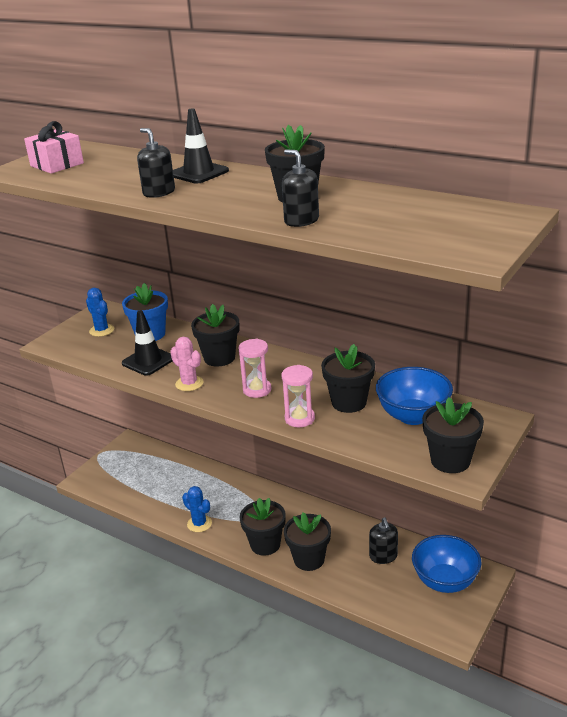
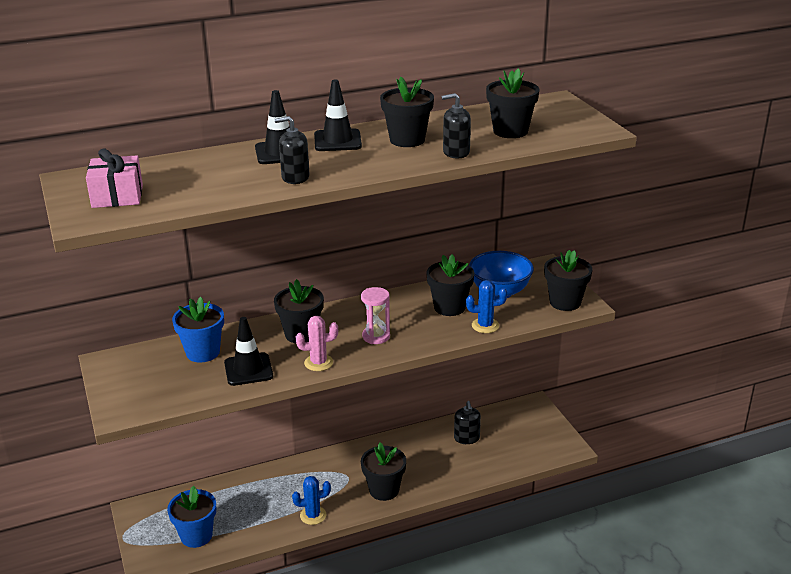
camera: 55 degrees left, 0 degrees up
blue cactus [86,288,114,337] -> blue cactus moved to [466,280,507,333]
pink hourglass [281,365,315,427] -> none
black flower pot [284,512,331,571] -> black flower pot moved to [486,68,539,138]
black soap dispenser [369,517,398,564] -> black soap dispenser turned 60 degrees clockwise [454,401,481,444]
blue bowl [412,535,481,593] -> none
none -> blue flower pot [167,486,216,548]
none -> black traffic cone [314,79,362,151]

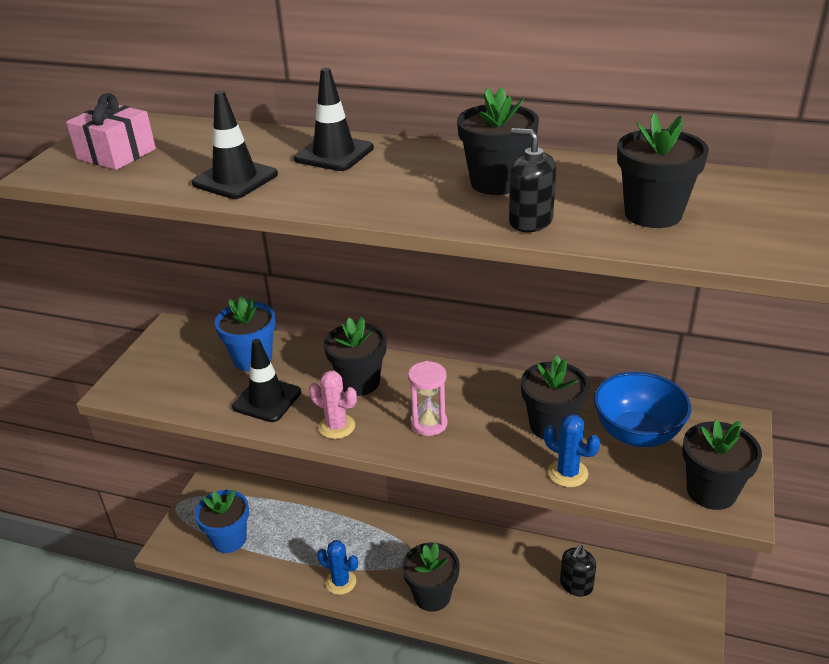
camera: 40 degrees right, 5 degrees up
black soap dispenser [275,116,310,184] -> none
black traffic cone [314,79,362,151] -> black traffic cone moved to [191,91,278,199]

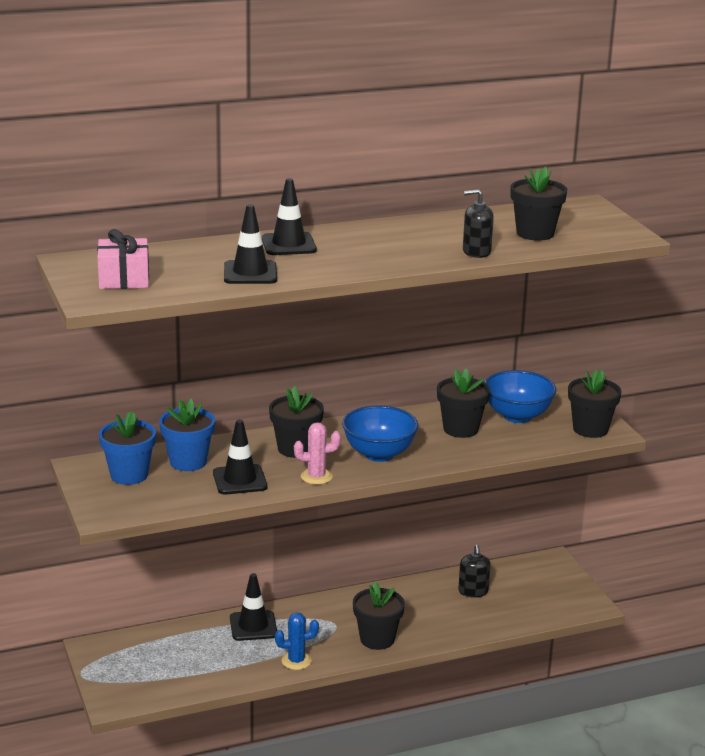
camera: 40 degrees left, 10 degrees down
blue flower pot [195,489,249,553] -> blue flower pot moved to [99,411,156,485]
pink hourglass [408,361,448,436] -> blue bowl [342,405,418,462]
black flower pot [457,87,539,195] -> none
blue cactus [544,414,600,487] -> none
none -> black traffic cone [230,573,277,641]

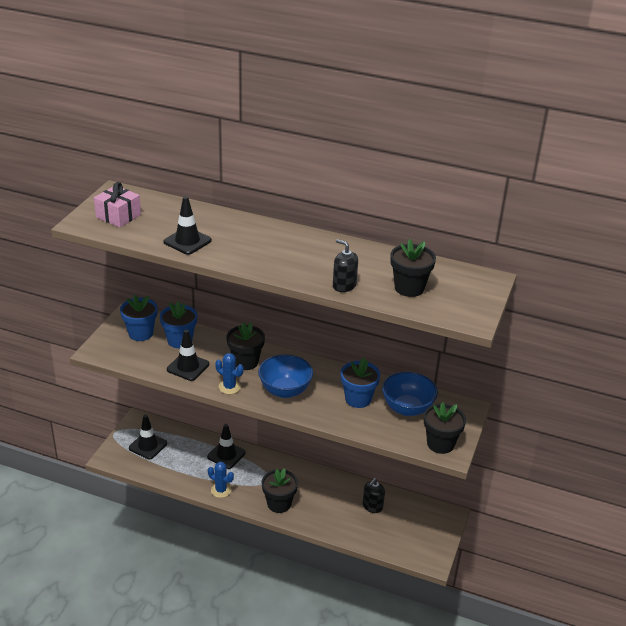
camera: 40 degrees right, 10 degrees up
black traffic cone [262,178,317,255] -> black traffic cone moved to [129,415,167,460]
pink cactus [294,422,341,485] -> blue cactus [215,353,243,394]
black flower pot [437,368,490,438] -> blue flower pot [341,357,380,408]

